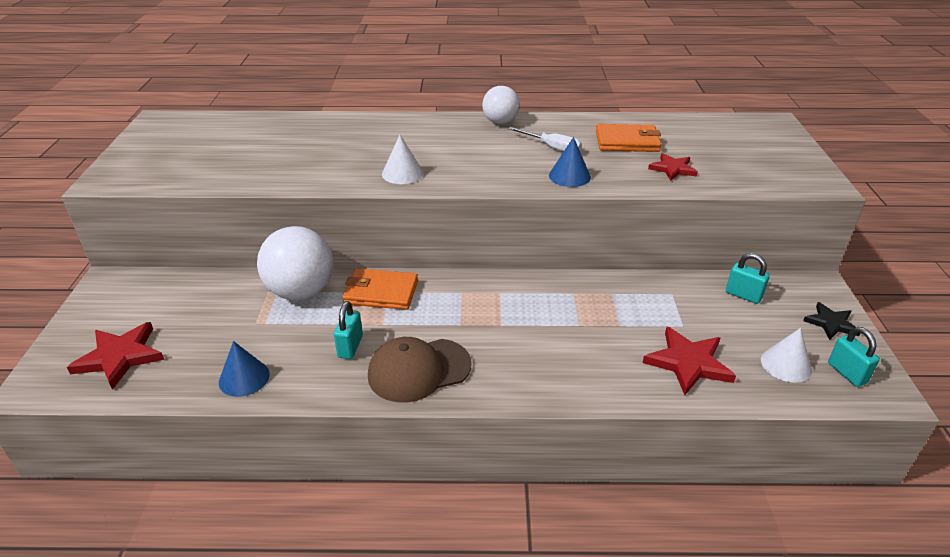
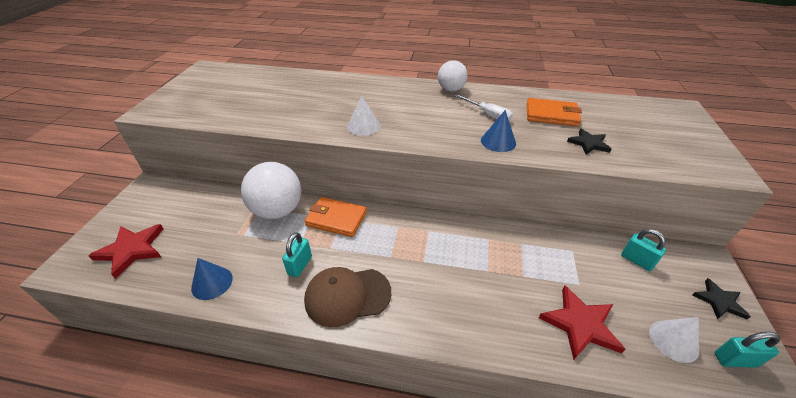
camera: 10 degrees right, 5 degrees up
red star [648,153,698,181] -> black star [567,129,611,154]
turquoise padlock [828,327,880,387] -> turquoise padlock turned 75 degrees counterclockwise [715,332,780,368]

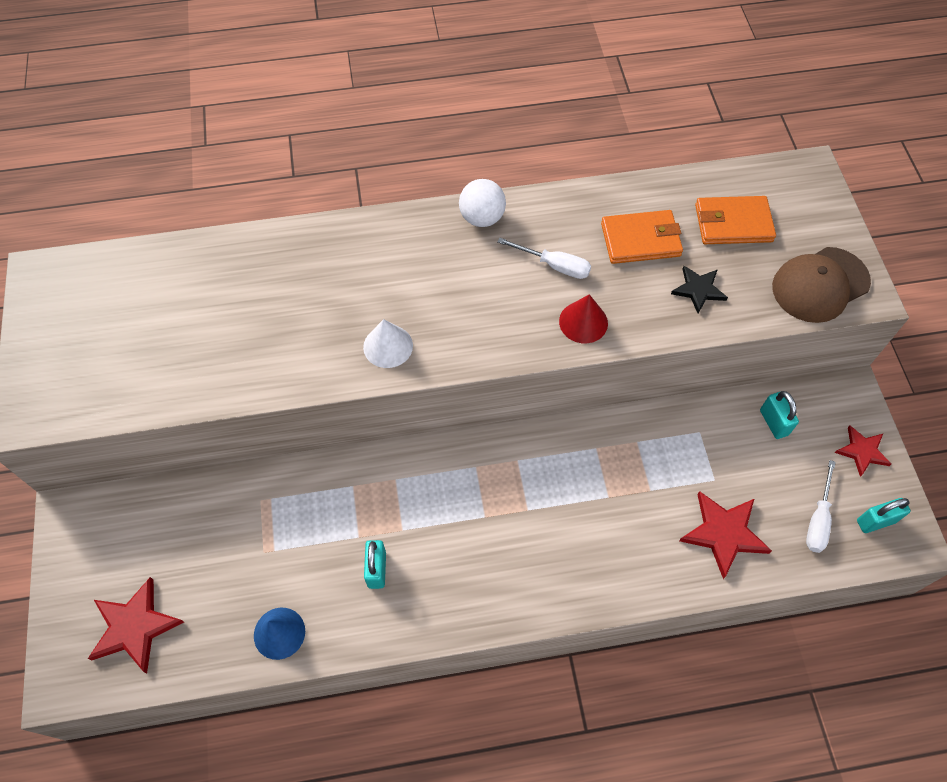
camera: 20 degrees left, 20 degrees up
white ball [241,162,301,219] -> none
brown cap [304,267,391,327] -> brown cap moved to [772,247,871,323]
orange wallet [305,197,367,237] -> orange wallet moved to [695,196,776,244]
blue cone [481,110,516,152] -> red cone [559,294,608,343]
turquoise padlock [621,229,666,271] -> turquoise padlock turned 45 degrees clockwise [760,391,799,439]
white cone [649,317,699,363] -> white screwdriver [806,460,836,553]
black star [692,278,751,320] -> red star [835,426,891,477]

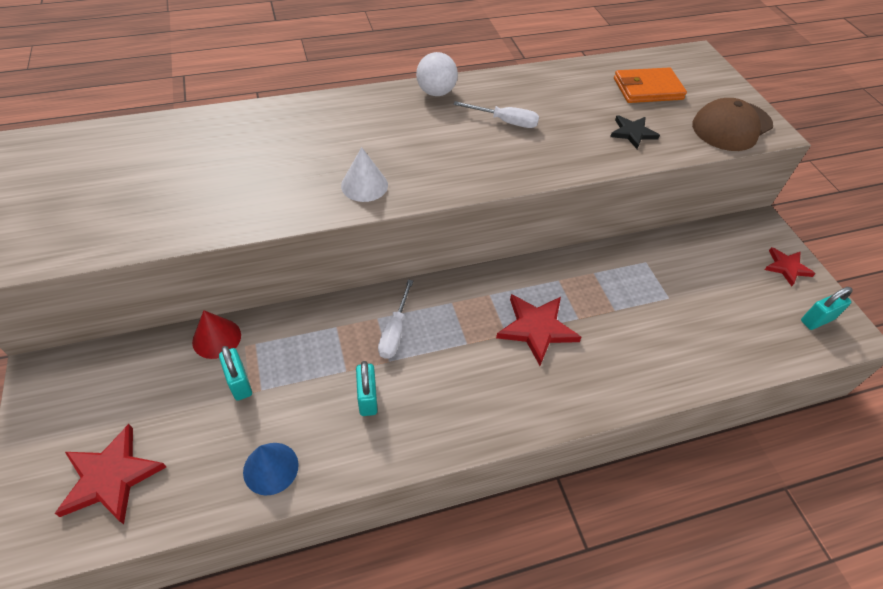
camera: 10 degrees left, 10 degrees down
red cone [559,294,608,343] -> red cone moved to [192,310,241,359]
orange wallet [601,210,683,264] -> none
red star [679,491,772,579] -> red star moved to [496,294,582,366]
turquoise padlock [760,391,799,439] -> turquoise padlock moved to [219,346,252,401]
white screwdriver [806,460,836,553] -> white screwdriver moved to [378,280,413,359]

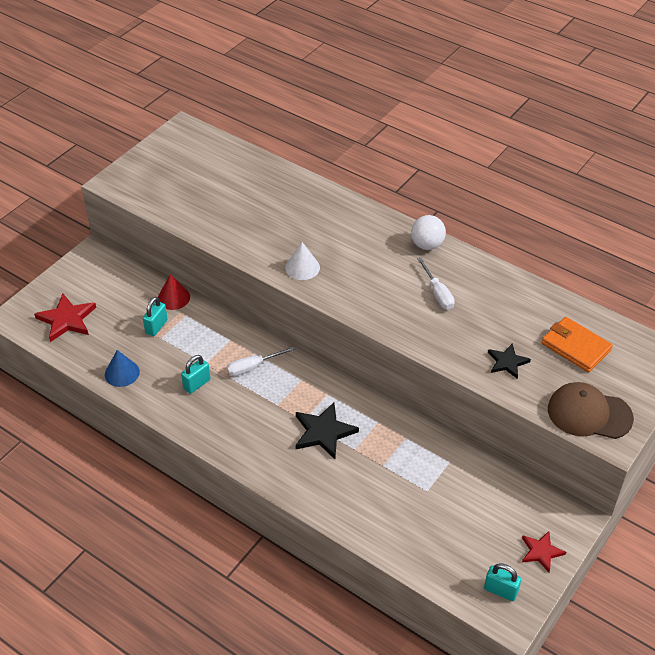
camera: 55 degrees right, 5 degrees down
red star [496,294,582,366] -> black star [295,402,359,459]

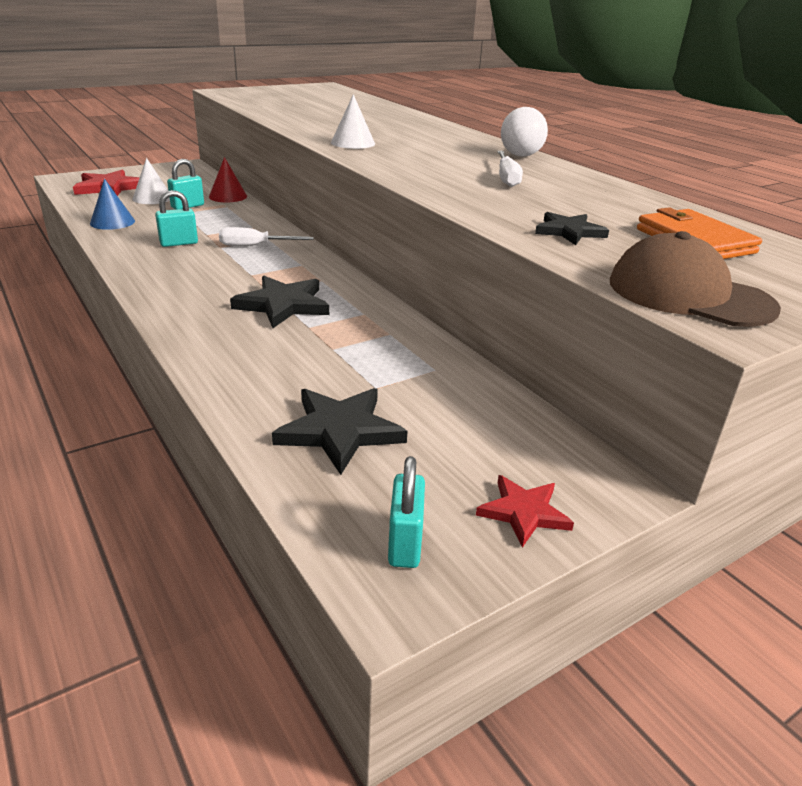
camera: 20 degrees right, 15 degrees down
turquoise padlock [484,563,521,601] -> turquoise padlock turned 45 degrees clockwise [388,456,425,568]
none -> white cone [132,158,170,204]
none -> black star [272,388,407,475]

